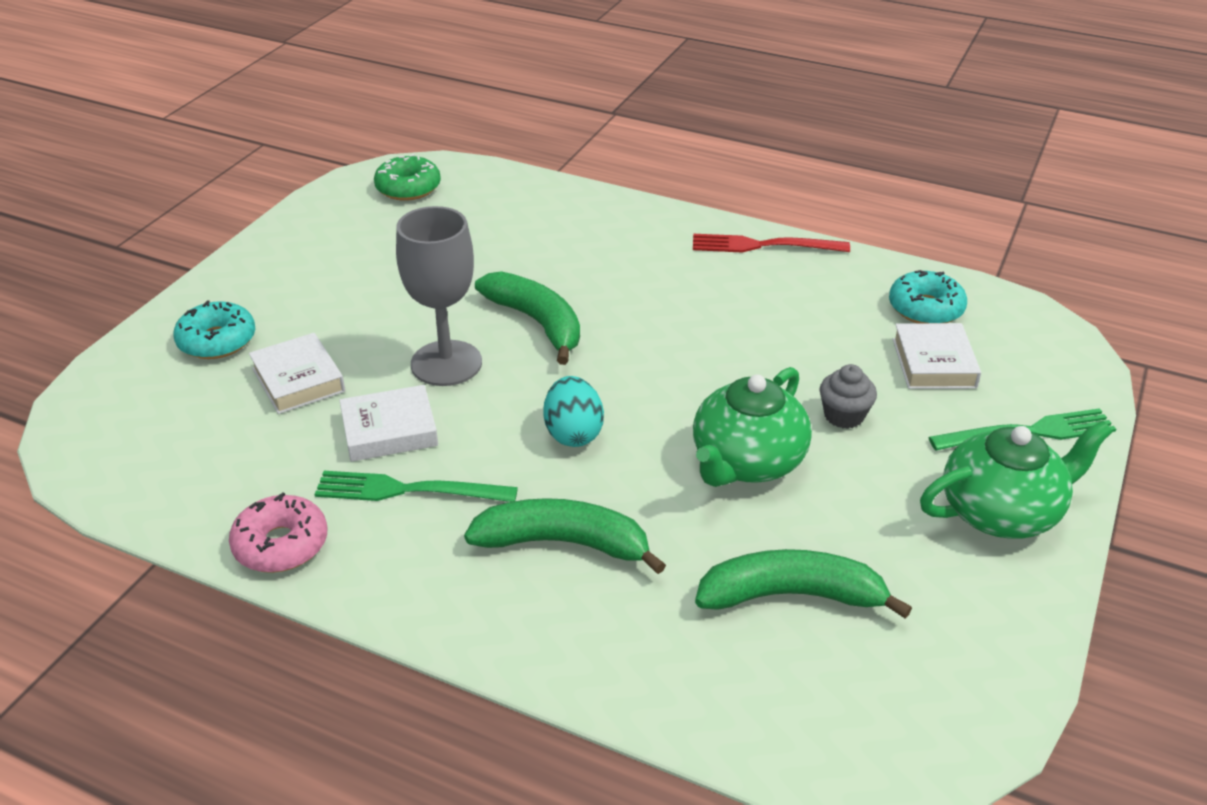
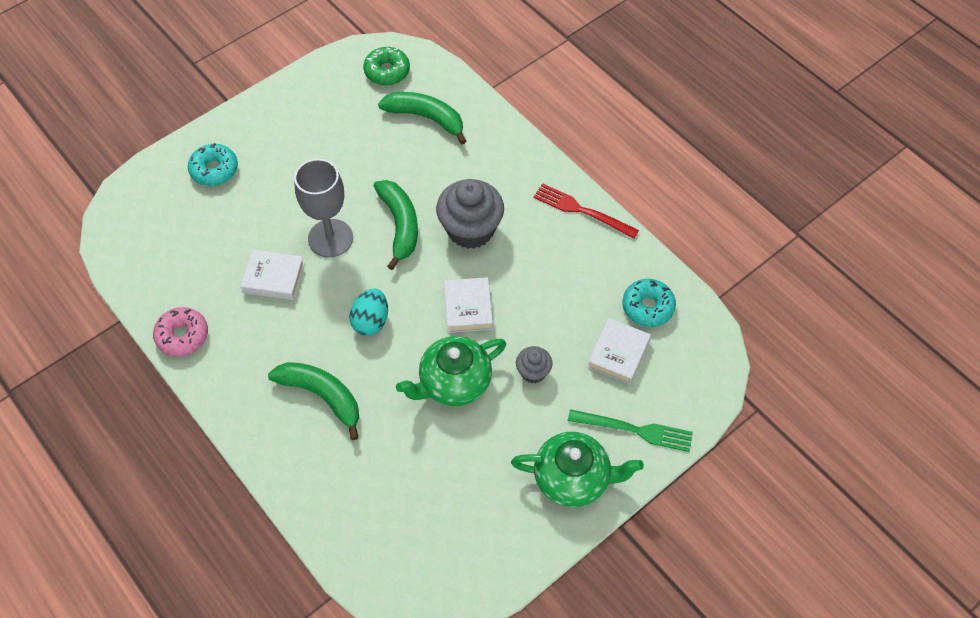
camera: 25 degrees right, 20 degrees up
white book [249,333,345,414] -> white book moved to [444,277,493,333]
green fork [315,471,518,502] -> none
green banana [695,549,912,619] -> green banana moved to [378,92,466,144]
none -> grey cupcake [436,179,504,249]

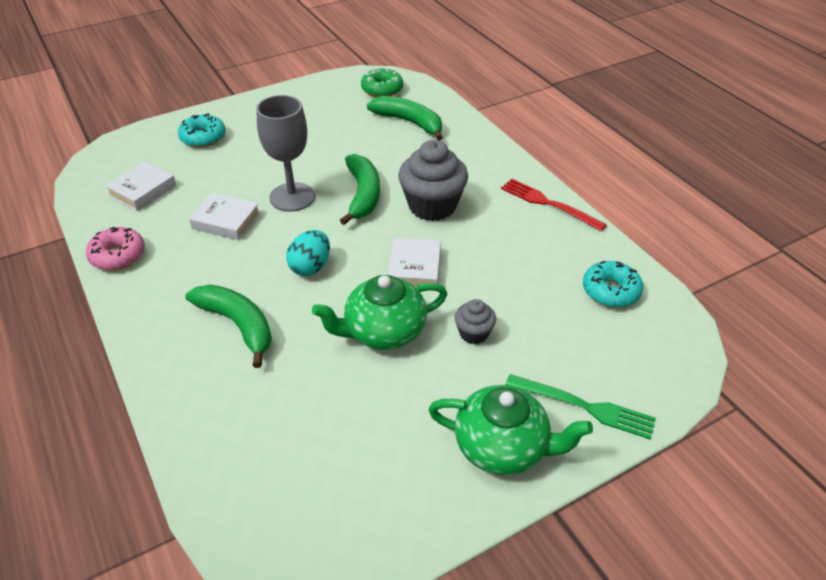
camera: 10 degrees right, 15 degrees down
white book [587,318,651,385] -> white book moved to [105,161,176,211]

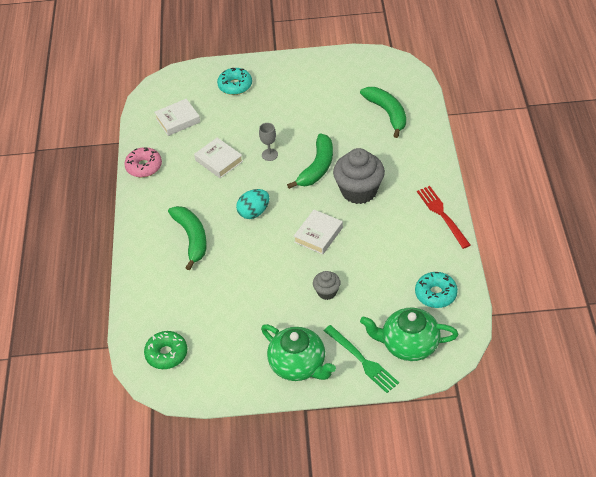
camera: 30 degrees right, 5 degrees up
grey goblet [256,95,315,212] -> grey goblet [259,123,278,161], size x0.50
green teapot [312,275,447,350] -> green teapot moved to [360,308,458,361]
green donut [361,68,403,97] -> green donut moved to [144,331,187,369]

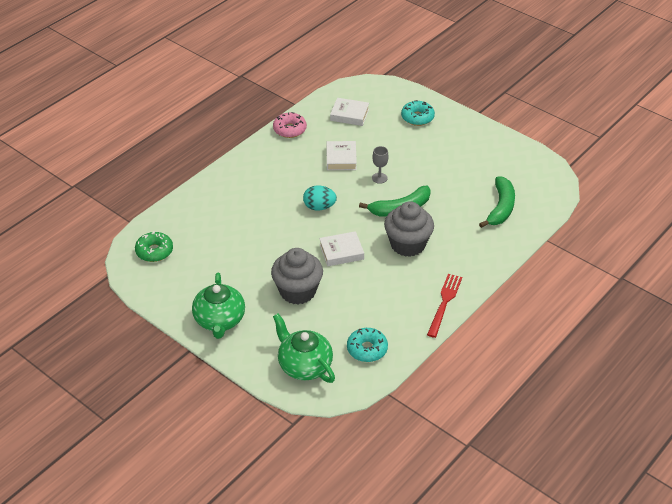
camera: 40 degrees right, 5 degrees down
green banana [168,206,207,270] -> none
grey cupcake [313,271,341,300] -> grey cupcake [271,248,323,304], size x1.97
green fork [324,325,399,393] -> none

